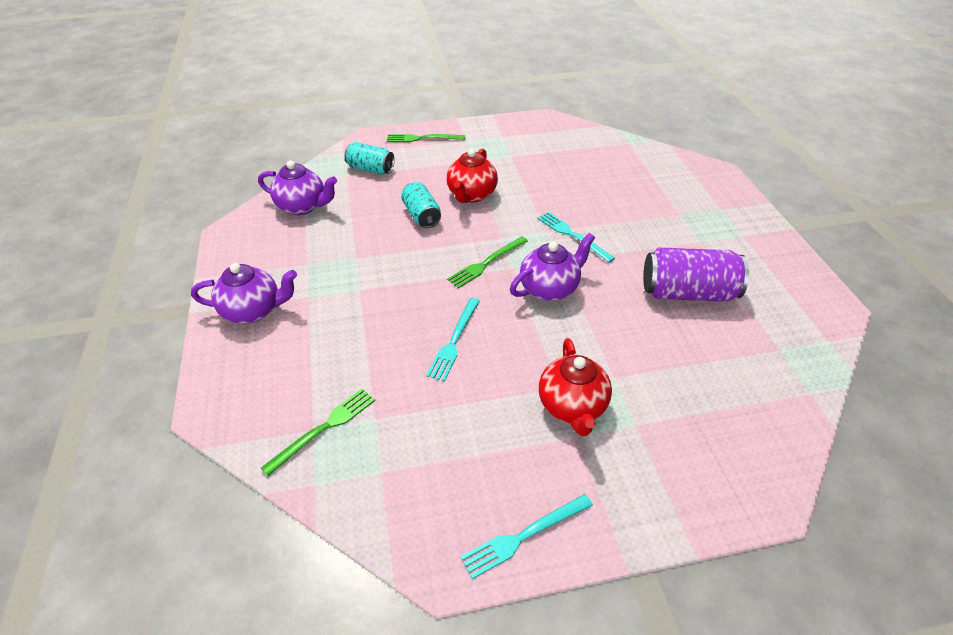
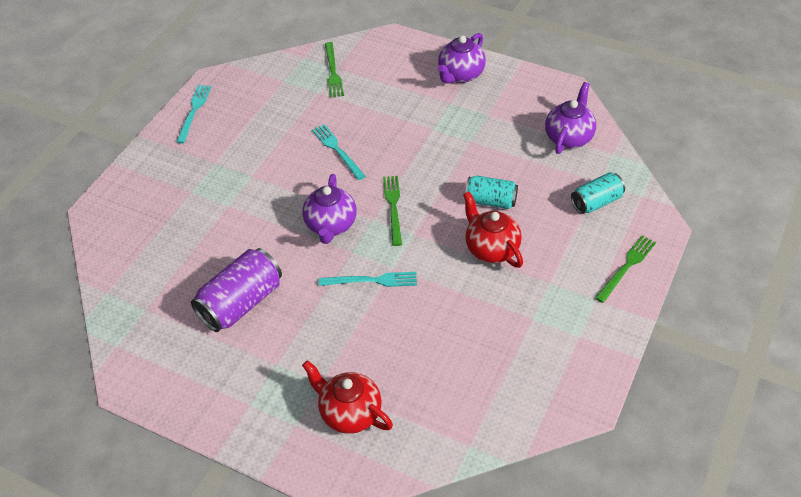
camera: 130 degrees right, 5 degrees up
purple teapot [258,160,337,215] -> purple teapot turned 150 degrees clockwise [545,82,596,154]
red teapot [539,338,612,436] -> red teapot moved to [302,360,393,434]

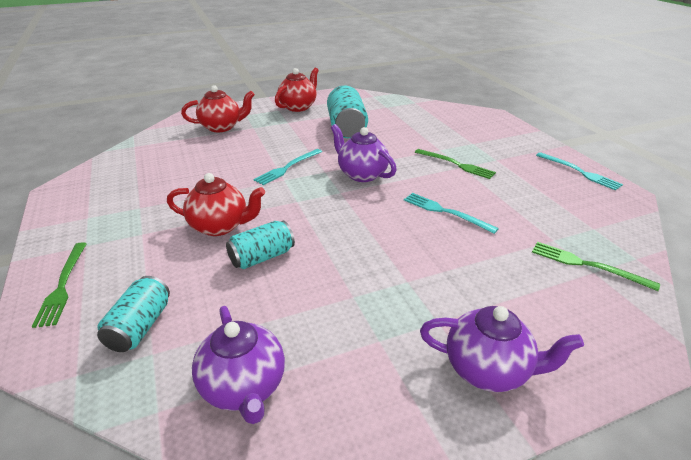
camera: 130 degrees right, 15 degrees down
purple can [191,248,282,332] -> turquoise can [327,85,368,138]
turquoise fork [312,124,366,180] -> turquoise fork turned 150 degrees counterclockwise [404,193,499,234]
green fork [383,176,402,246] -> green fork moved to [415,149,496,179]
purple teapot [438,33,486,84] -> purple teapot turned 120 degrees clockwise [420,306,584,392]
none -> red teapot [275,68,319,112]

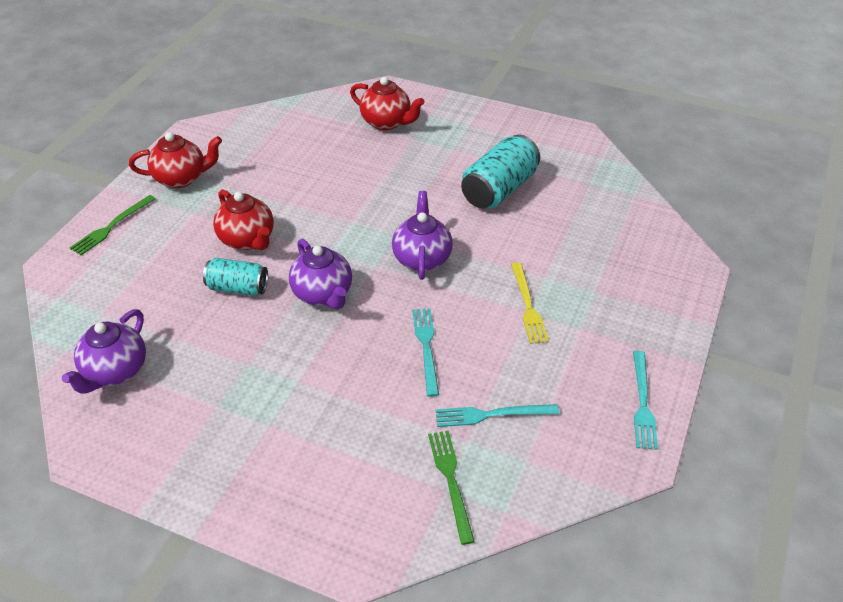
camera: 45 degrees right, 10 degrees up
turquoise can [97,276,170,352] -> none
turquoise fork [253,149,322,185] -> turquoise fork moved to [435,404,559,427]
red teapot [275,68,319,112] -> red teapot moved to [129,132,222,188]
green fork [415,149,496,179] -> yellow fork [511,262,549,344]
purple teapot [420,306,584,392] -> purple teapot moved to [289,239,352,309]

